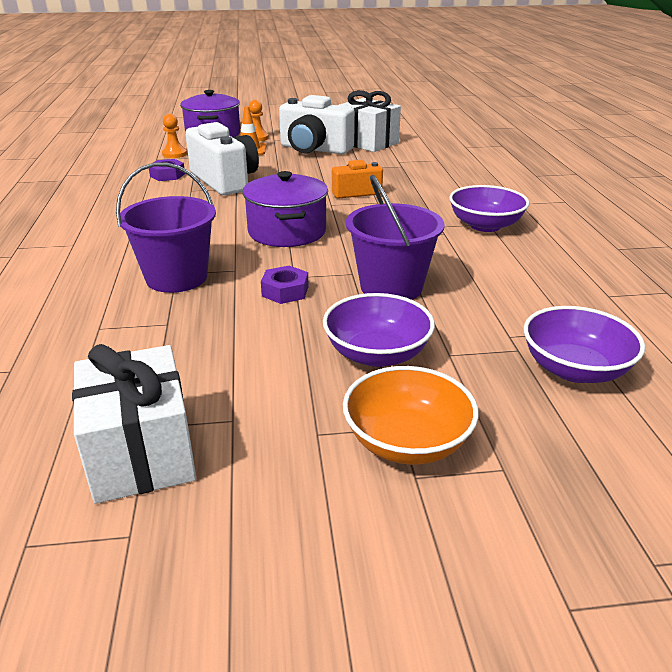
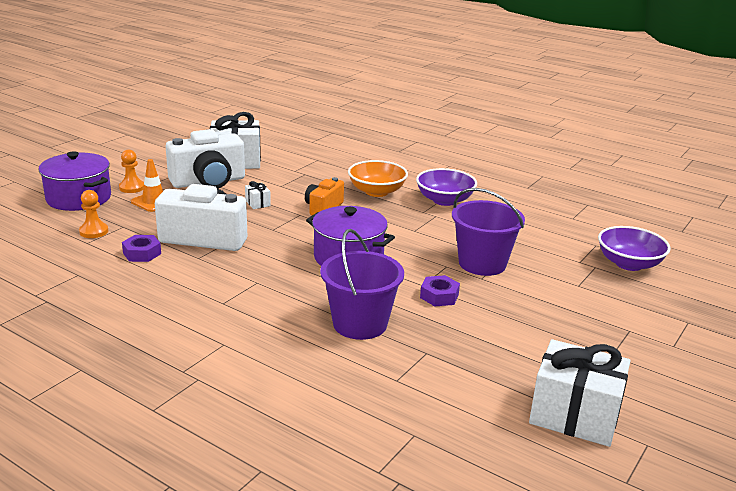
camera: 50 degrees left, 5 degrees down
purple bowl [323,293,435,367] -> none
orange bowl [343,366,479,465] -> orange bowl moved to [348,160,408,197]
none -> white gift [245,181,271,209]

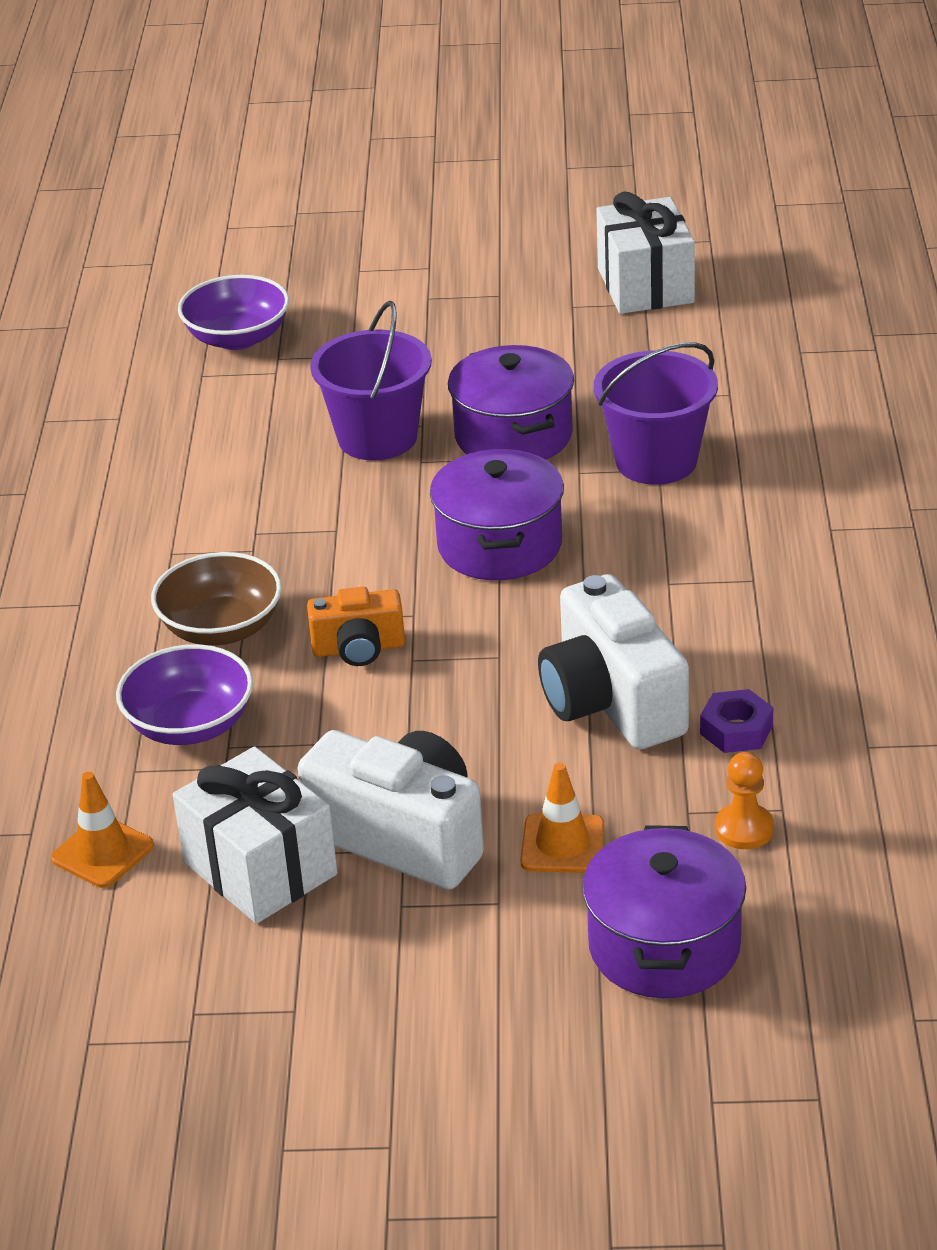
camera: 120 degrees left, 10 degrees up
orange pawn [119,149,144,193] -> none
white gift [245,181,271,209] -> none
orange bowl [348,160,408,197] -> brown bowl [151,552,282,646]
purple bowl [416,168,477,206] -> purple bowl moved to [116,644,253,745]
purple nut [420,275,460,306] -> purple pot [448,345,574,460]
none -> orange traffic cone [51,772,154,888]

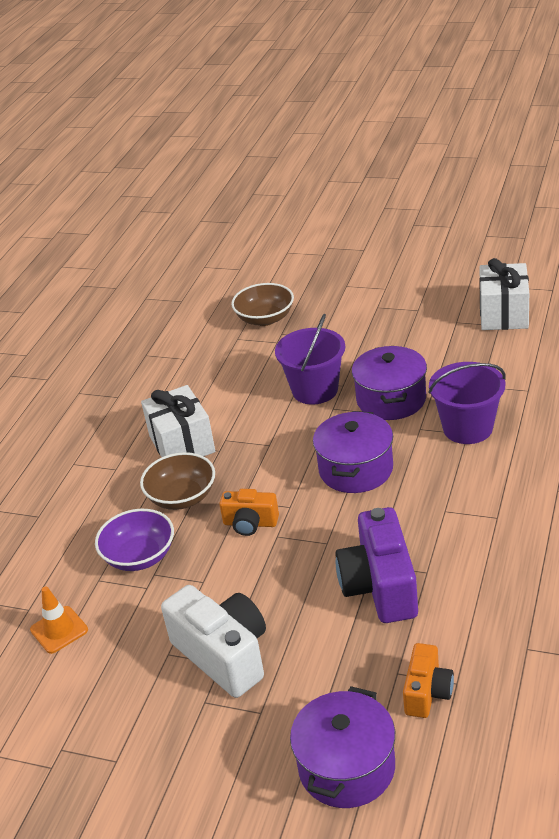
camera: 20 degrees right, 0 degrees up
white gift [173,746,337,924] -> white gift moved to [141,385,215,457]
purple bowl [178,275,289,350] -> brown bowl [231,283,294,326]
orange traffic cone [520,763,604,873] -> none
white camera [538,574,689,750] -> purple camera [335,507,418,623]
purple nut [700,689,773,753] -> none
orange pawn [715,752,774,849] -> orange camera [403,643,454,718]

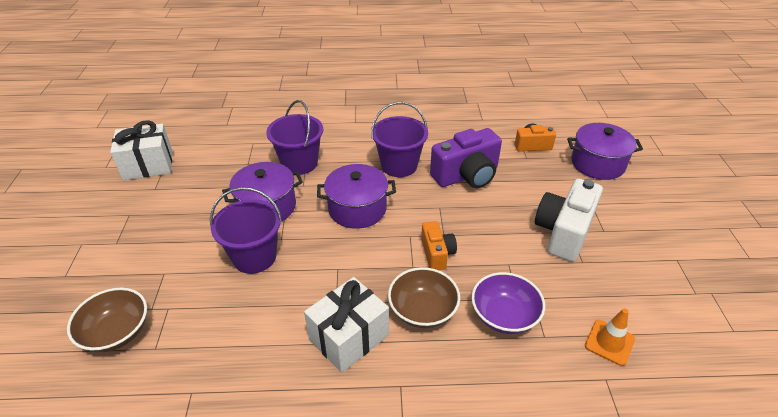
camera: 115 degrees left, 5 degrees up
none -> purple bucket [371,102,428,177]

